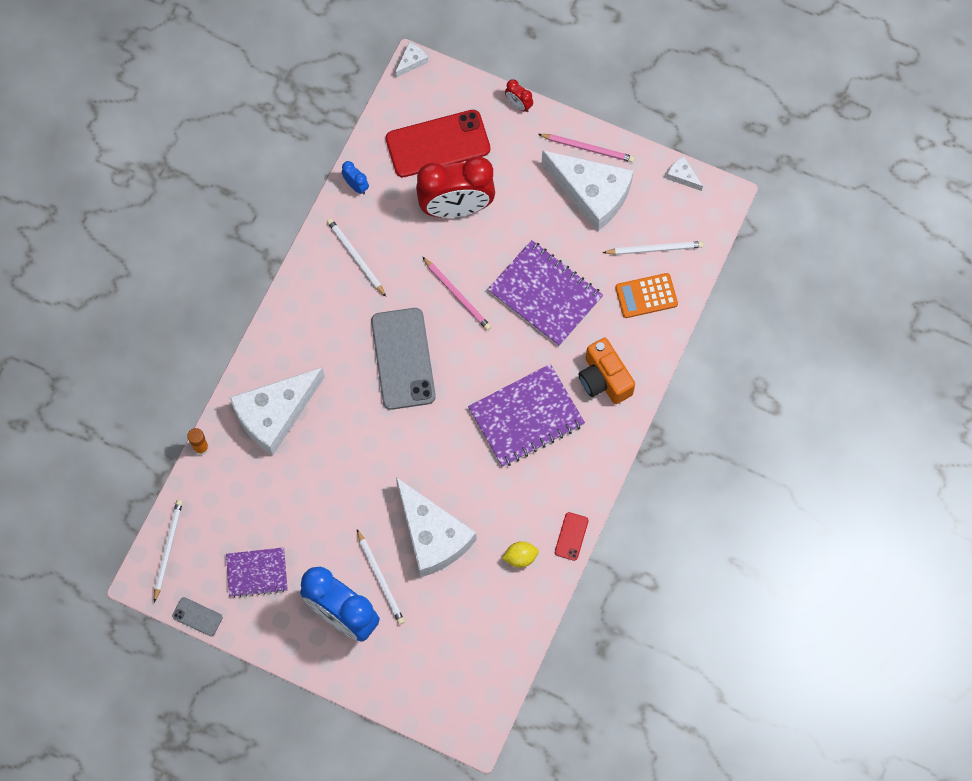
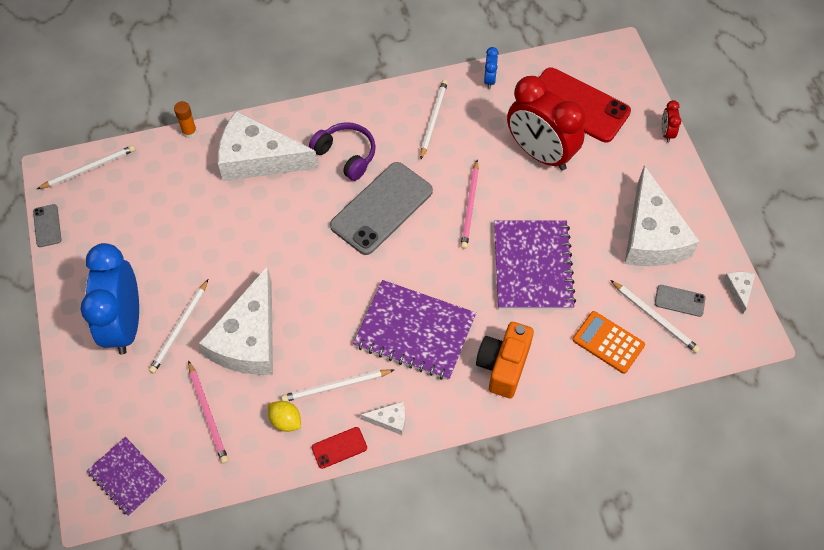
camera: 50 degrees right, 10 degrees down
purple notebook [226,547,288,598] -> purple notebook moved to [87,437,167,516]
white cheese [395,42,428,78] -> white cheese moved to [361,402,405,435]
pink pencil [538,134,635,162] -> pink pencil moved to [188,360,228,464]
none -> white pencil [281,369,394,401]
none -> purple headphones [309,122,376,181]
none -> grey phone [655,285,706,317]

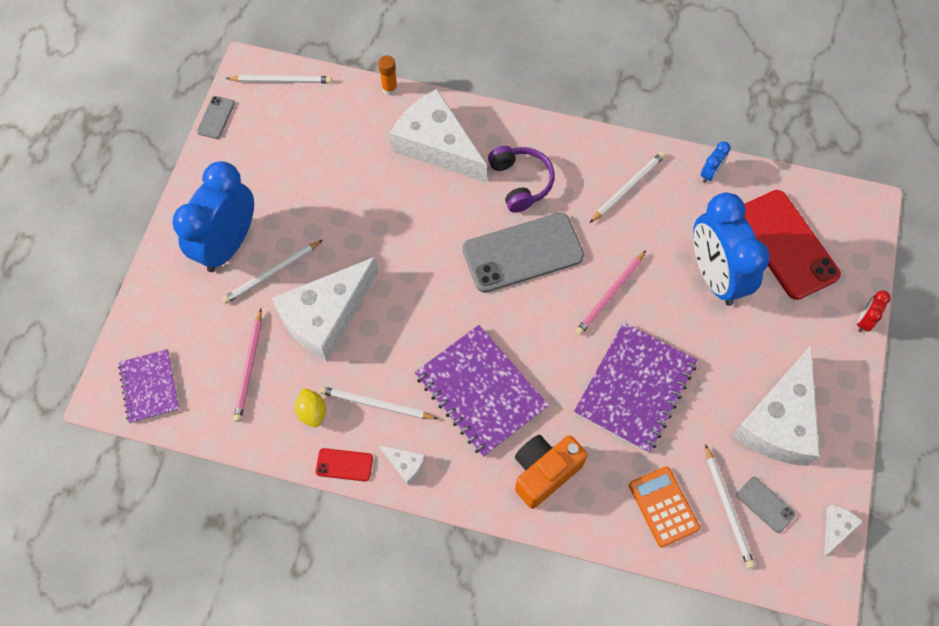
camera: 30 degrees right, 5 degrees up
red clock [507,76,586,170] -> blue clock [693,193,770,306]

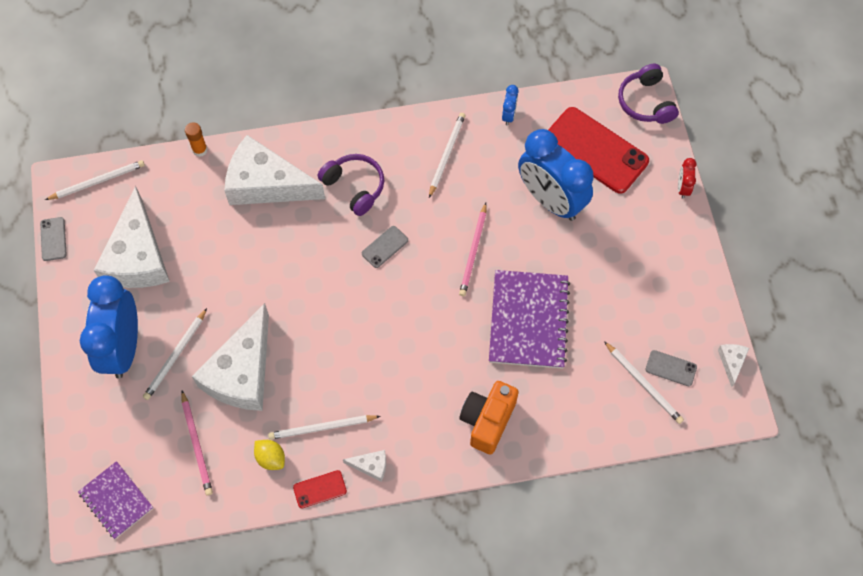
camera: 25 degrees left, 0 degrees up
purple notebook [414,325,549,457] -> none
grey phone [463,213,584,293] -> grey phone [362,226,408,268], size x0.44
orange calculator [629,466,700,547] -> none
white cheese [732,345,820,466] -> white cheese moved to [94,186,170,288]
none -> purple headphones [618,64,679,124]

